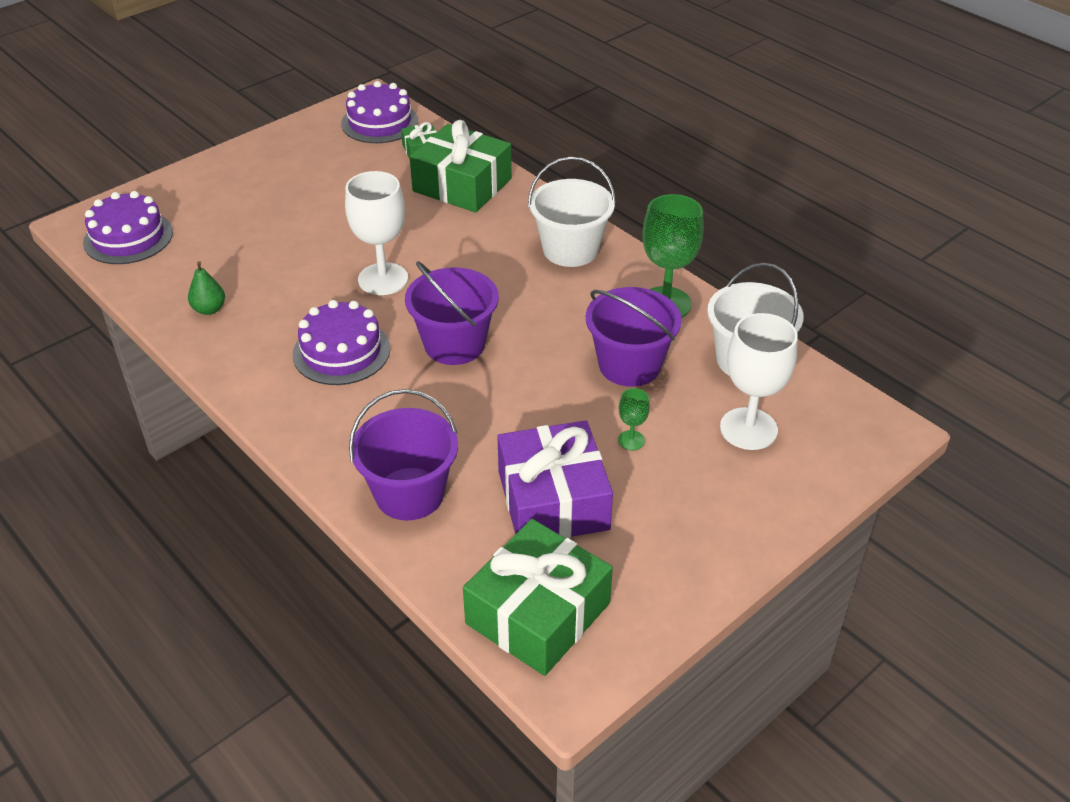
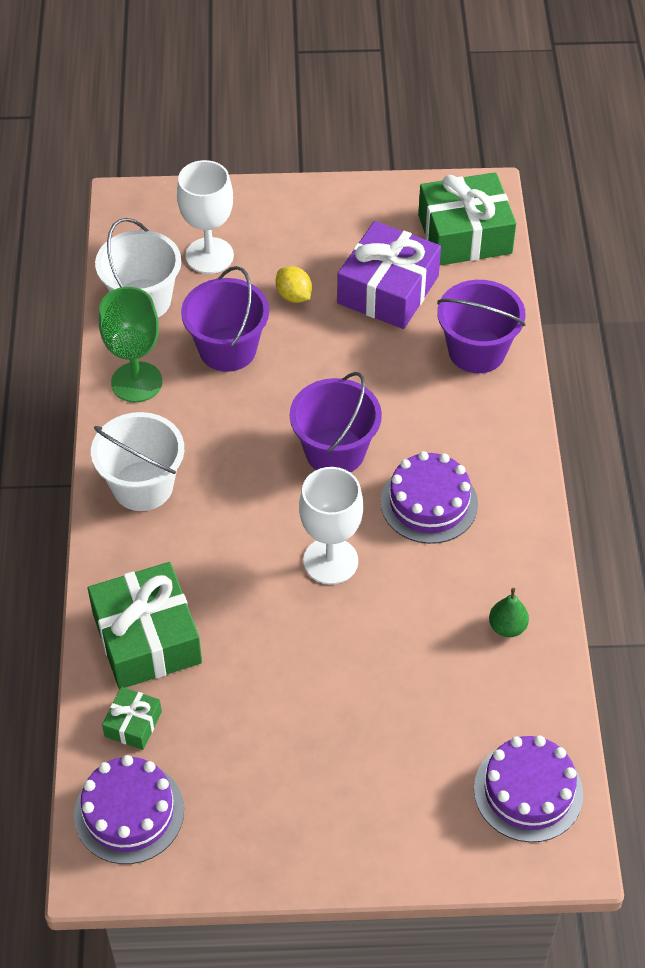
camera: 140 degrees left, 10 degrees up
green goblet [618,388,650,450] -> yellow lemon [276,266,312,303]

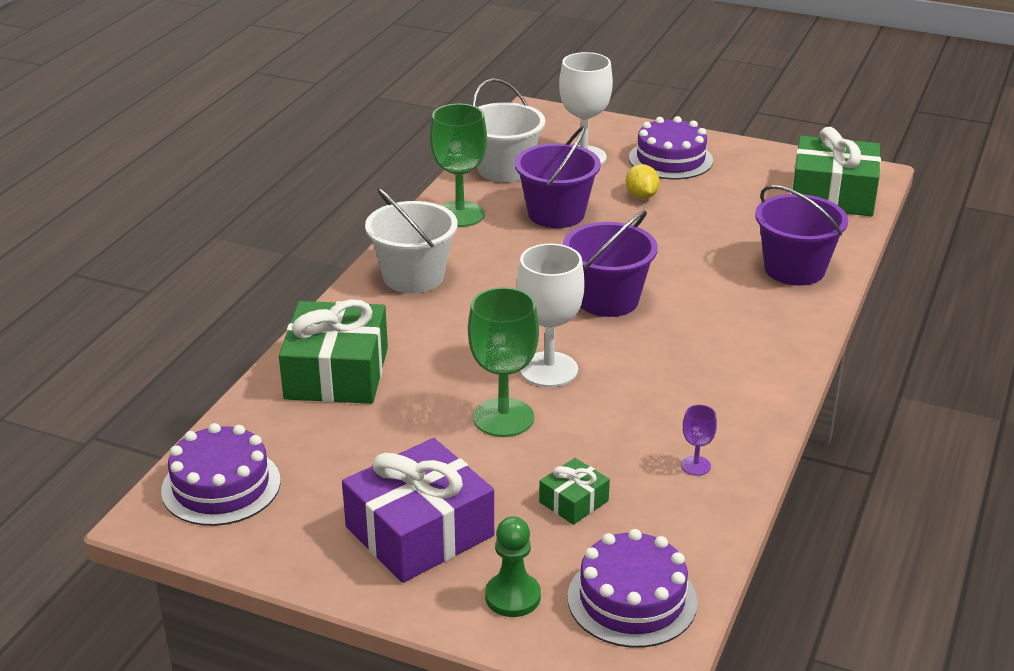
camera: 25 degrees right, 20 degrees down
green gift [102,687,162,750] -> green gift moved to [539,458,610,525]
purple gift [337,221,441,329] -> purple gift moved to [342,438,494,583]
purple cake [381,451,478,544] -> purple cake moved to [629,116,713,179]
green pear [489,588,529,637] -> purple goblet [681,404,717,476]
none -> green goblet [468,287,539,437]
none -> green pawn [485,516,541,617]

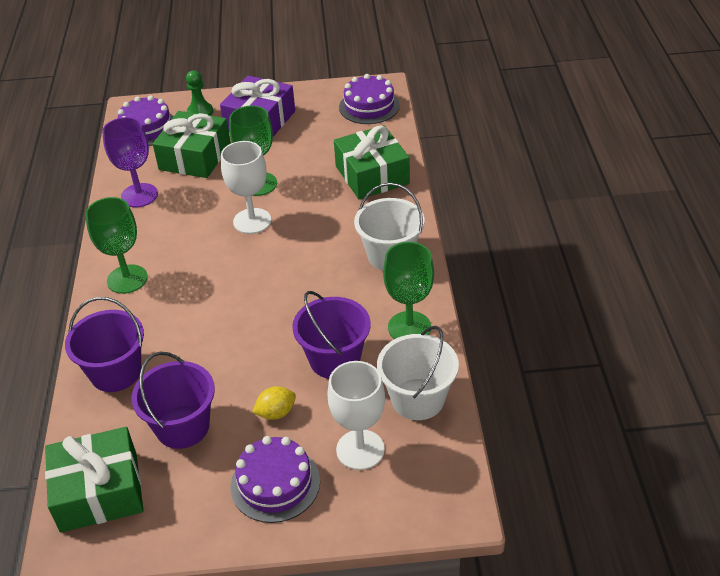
camera: 155 degrees right, 10 degrees up
green gift [539,458,610,525] -> green gift [153,111,231,178], size x2.10
purple bucket [563,210,658,317] -> purple bucket moved to [132,352,215,449]
yellow lemon [625,164,660,199] -> yellow lemon turned 75 degrees counterclockwise [252,386,296,420]
purple goblet [681,404,717,476] -> purple goblet [102,117,158,207], size x2.15
none -> green goblet [85,197,148,294]

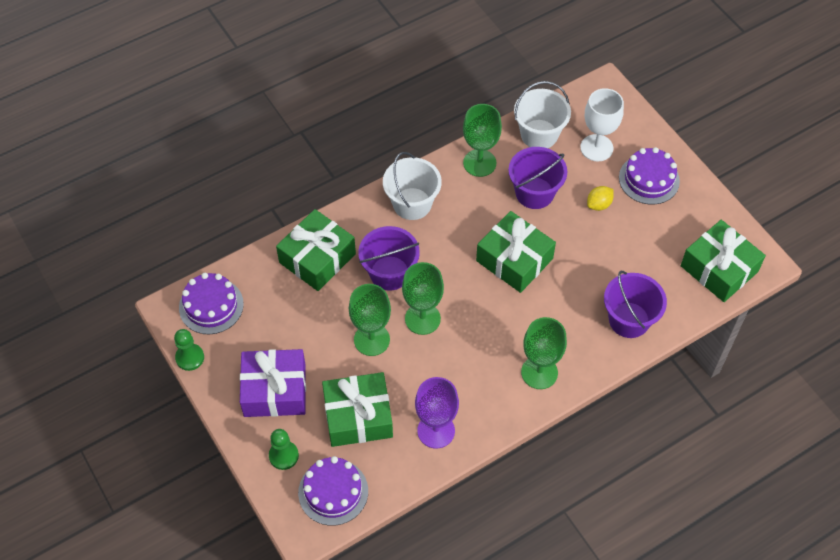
camera: 120 degrees left, 15 degrees up
purple bucket [132,352,215,449] -> purple bucket moved to [358,226,420,291]
white goblet [221,141,271,234] -> green goblet [402,262,444,335]
yellow lemon [252,386,296,420] -> yellow lemon turned 75 degrees counterclockwise [587,186,614,211]
none -> green pawn [174,329,204,371]
none -> green gift [476,211,556,293]

